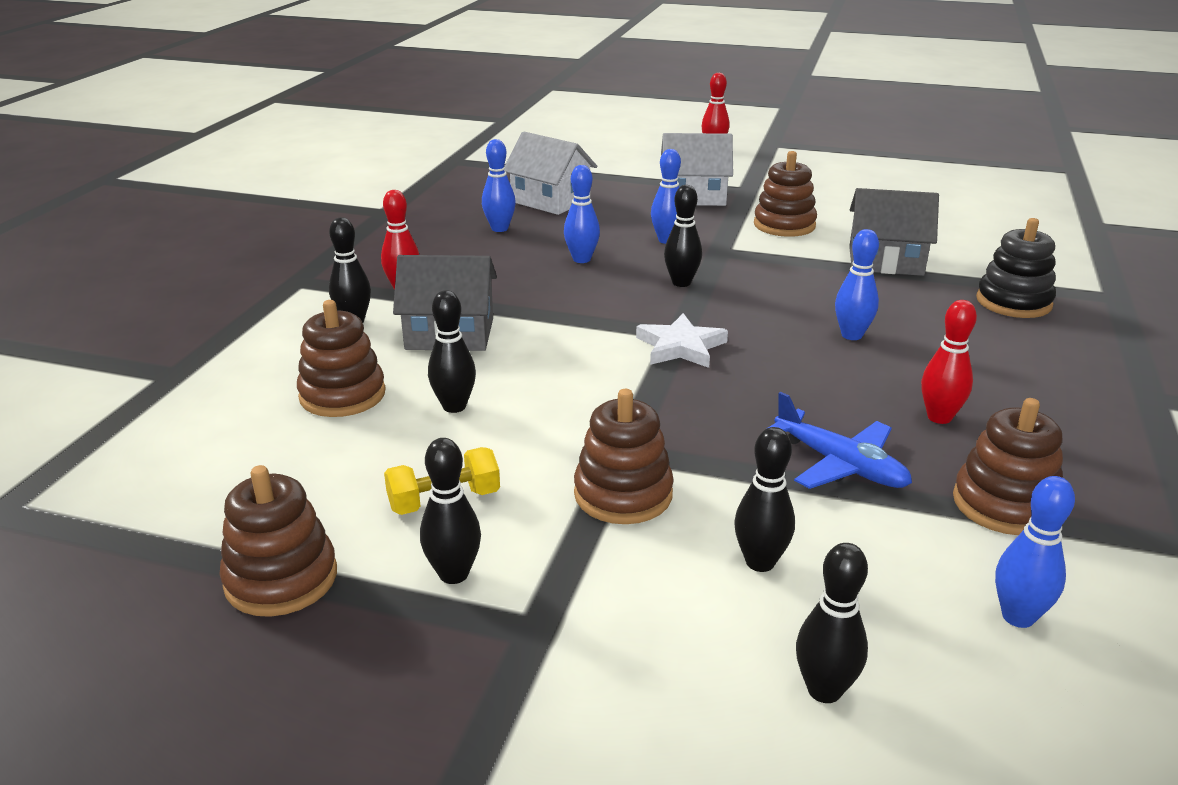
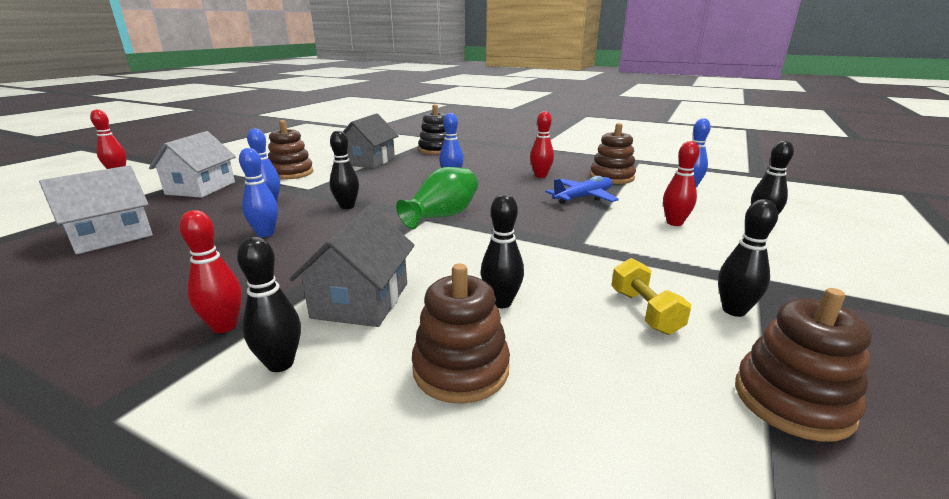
camera: 80 degrees left, 5 degrees down
blue bowling pin [482,139,516,232] -> none
brown stacking toy [574,389,674,524] -> none
white star [636,313,728,368] -> green vase [396,167,478,229]
black bowling pin [734,427,795,572] -> red bowling pin [663,141,700,226]

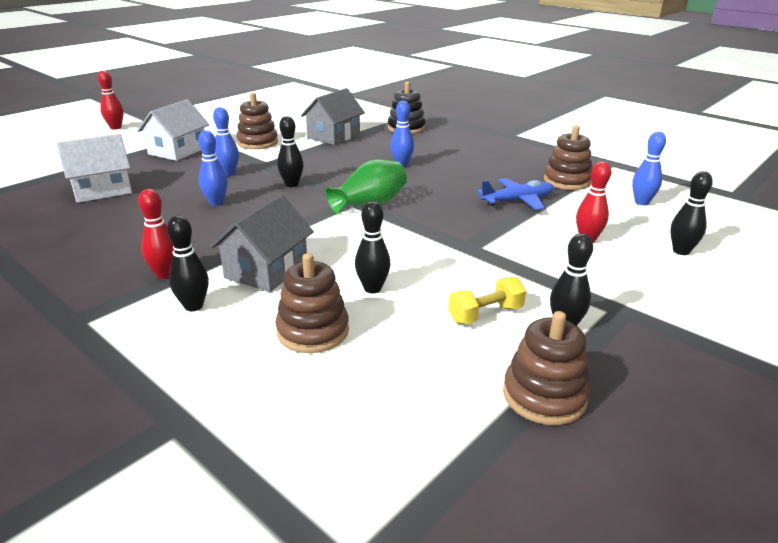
camera: 15 degrees right, 5 degrees up
red bowling pin [530,111,554,178] -> none
yellow dumbbell [611,258,691,335] -> yellow dumbbell turned 60 degrees clockwise [448,277,526,324]

